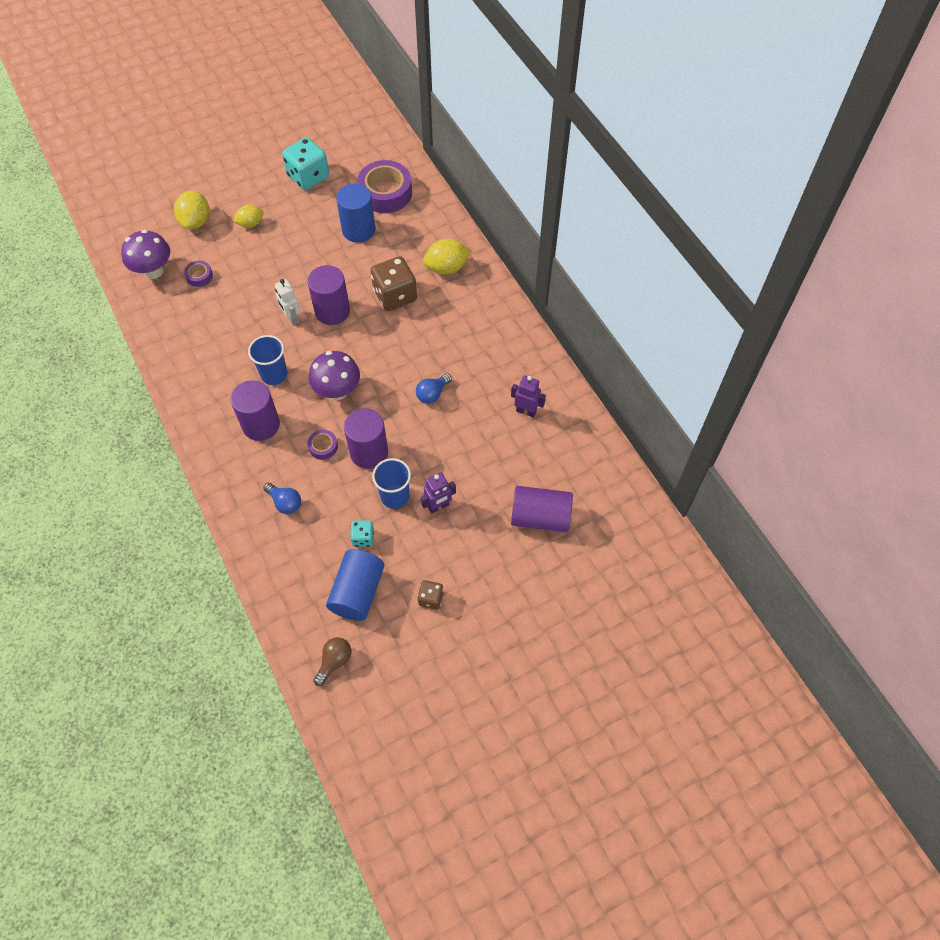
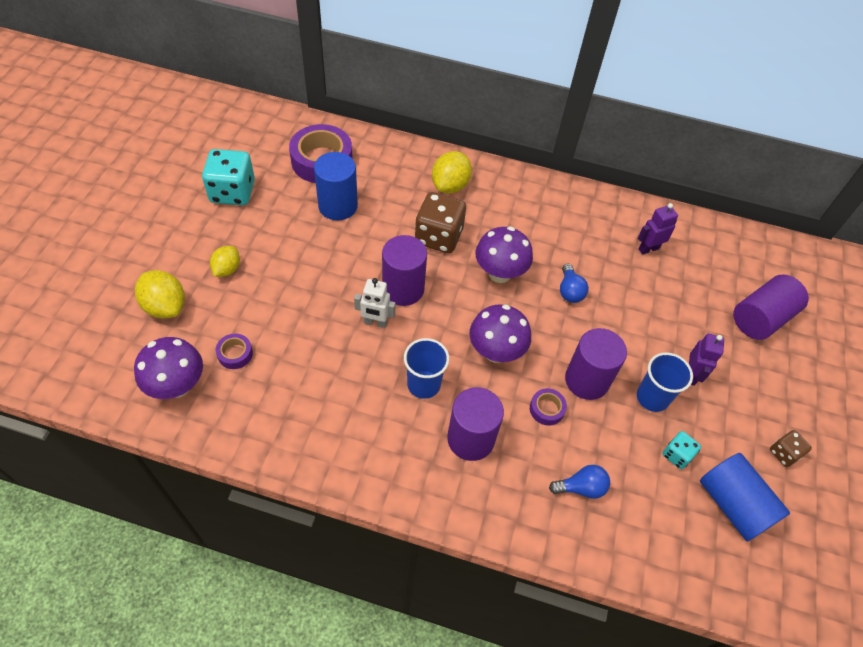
camera: 50 degrees left, 5 degrees down
brown light bulb [314,637,352,686] -> none
none -> purple mushroom [475,227,533,283]

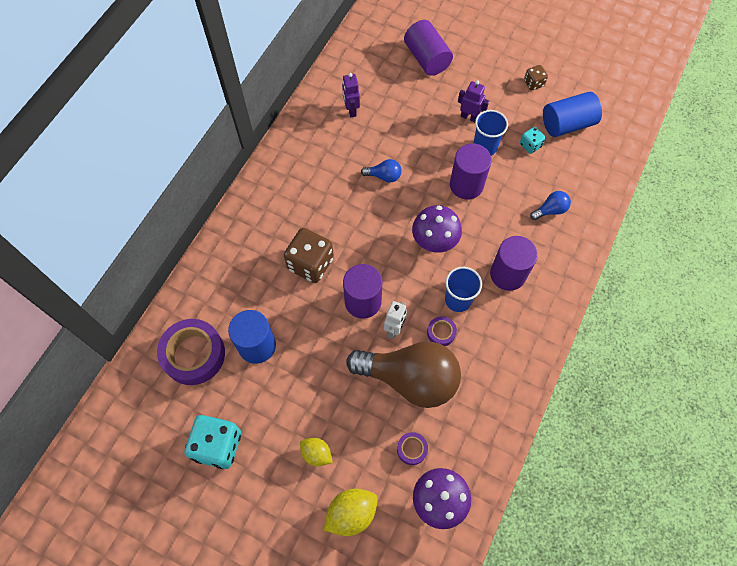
camera: 75 degrees left, 10 degrees up
yellow lemon [432,151,472,194] -> none
purple mushroom [475,227,533,283] -> none
purple tape [530,388,567,426] -> purple tape moved to [427,316,457,346]
blue light bulb [549,465,610,499] -> blue light bulb turned 60 degrees clockwise [530,191,571,220]
none -> brown light bulb [346,341,461,408]

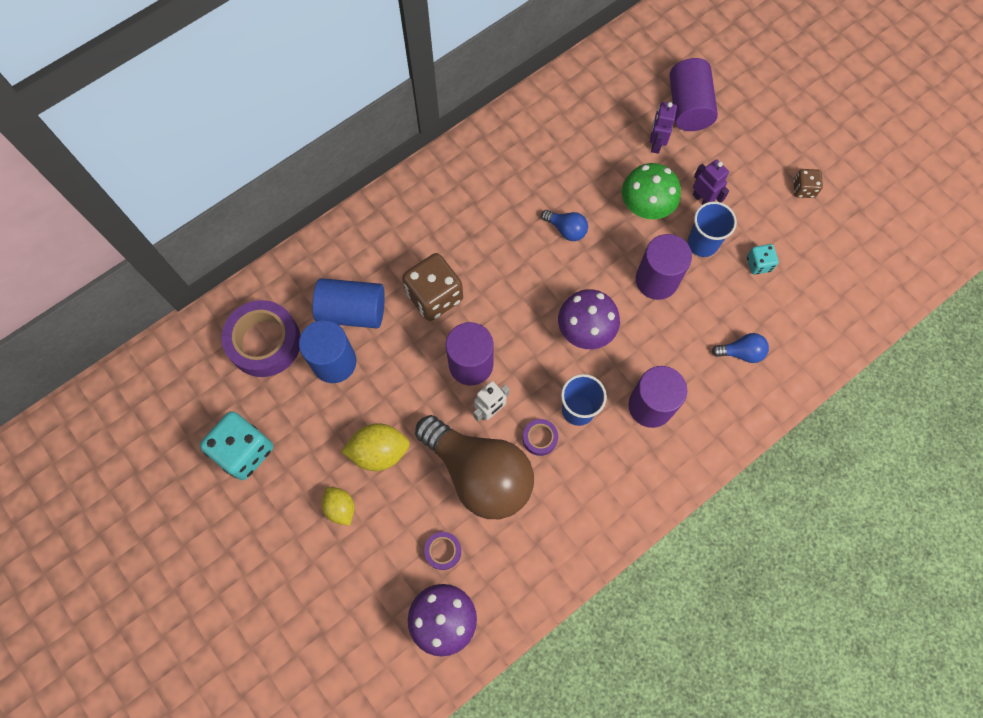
camera: 25 degrees right, 5 degrees up
yellow lemon [324,488,378,536] -> yellow lemon moved to [341,423,410,471]
purple robot [342,73,360,117] -> purple robot moved to [650,102,677,154]
blue cylinder [543,92,602,137] -> blue cylinder moved to [313,278,385,328]
none -> green mushroom [622,163,681,219]

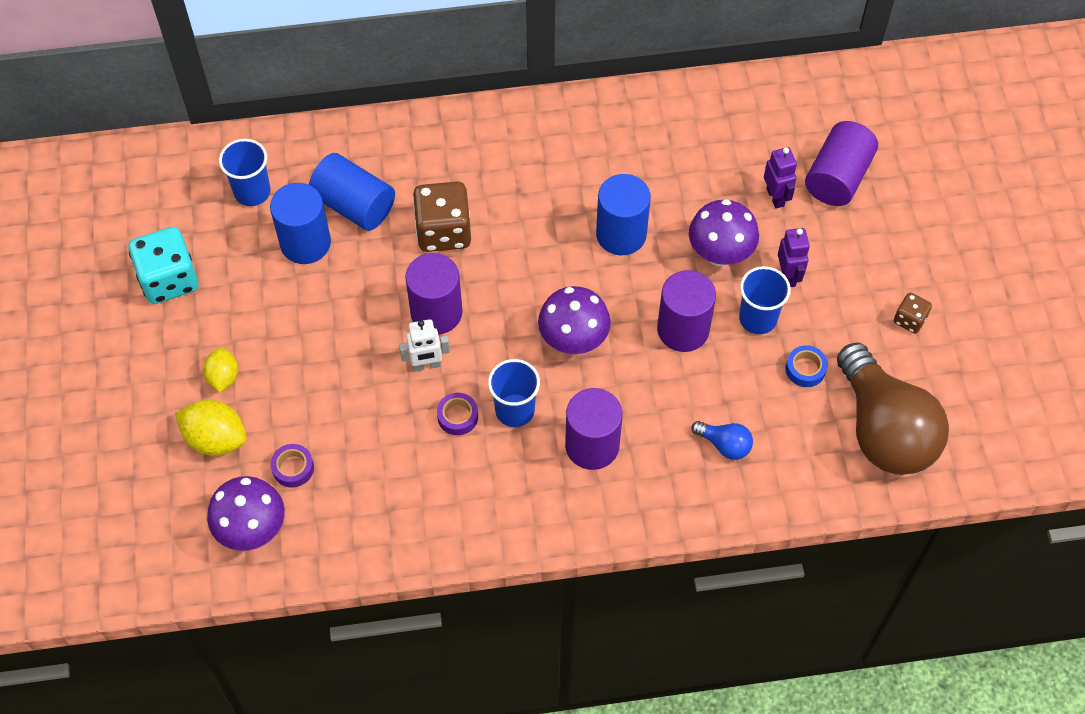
camera: 30 degrees right, 10 degrees down
purple tape [222,300,300,377] -> blue cup [219,139,271,206]
yellow lemon [341,423,410,471] -> yellow lemon moved to [175,400,247,456]
brown light bulb [415,415,534,519] -> brown light bulb moved to [837,342,949,475]
blue light bulb [541,210,588,241] -> blue cylinder [596,174,651,255]
green mushroom [622,163,681,219] -> purple mushroom [689,199,759,267]
purple robot [650,102,677,154] -> purple robot turned 120 degrees clockwise [764,147,797,208]
turquoise dice [747,244,779,275] -> blue tape [786,345,828,387]

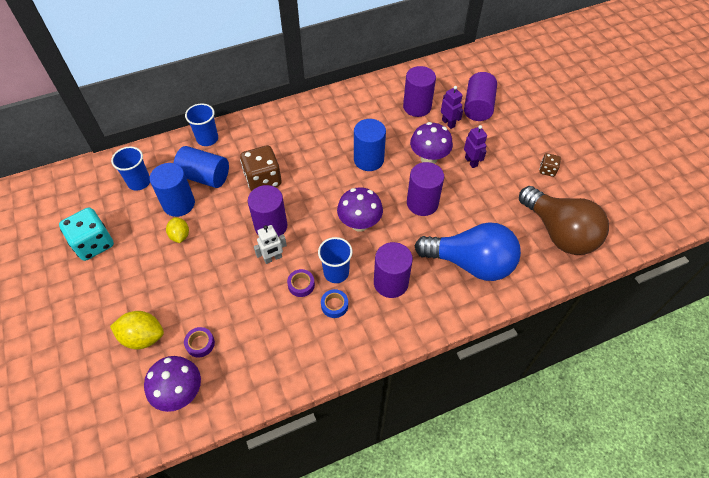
camera: 15 degrees left, 5 degrees down
yellow lemon [203,347,238,393] -> yellow lemon moved to [166,217,189,243]
blue light bulb [691,421,753,460] -> blue light bulb [415,222,521,281], size x2.45
blue cup [739,266,791,334] -> blue cup moved to [185,103,218,146]
blue tape [786,345,828,387] -> blue tape moved to [321,289,348,318]
none -> purple cylinder [403,66,436,117]

